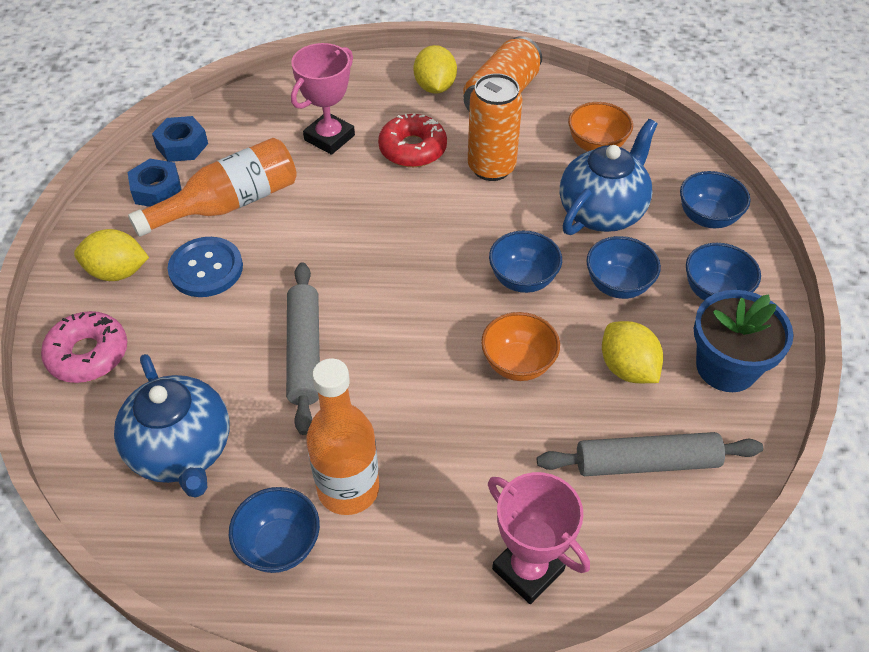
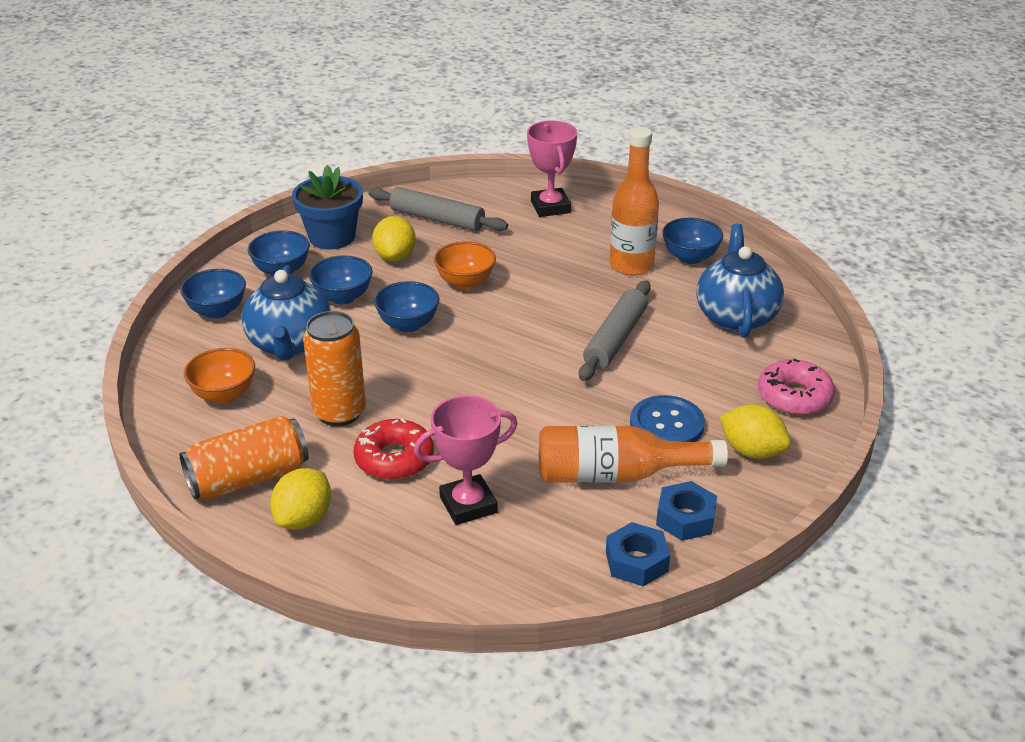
camera: 150 degrees left, 15 degrees down
blue teapot [560,119,658,235] -> blue teapot turned 75 degrees counterclockwise [242,265,331,360]

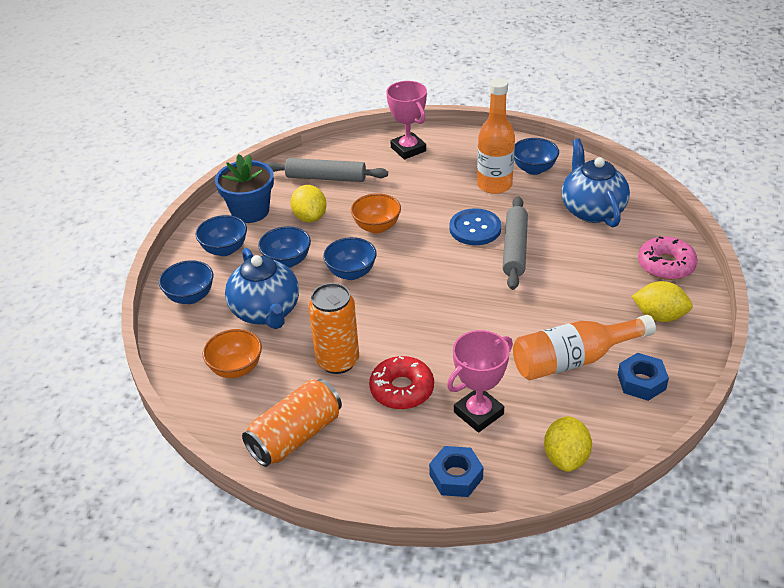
camera: 15 degrees left, 5 degrees up
yellow lemon [270,468,331,530] -> yellow lemon moved to [544,416,592,472]
blue nut [606,522,670,586] -> blue nut moved to [429,446,484,497]
blue button [630,395,705,442] -> blue button moved to [449,208,501,245]

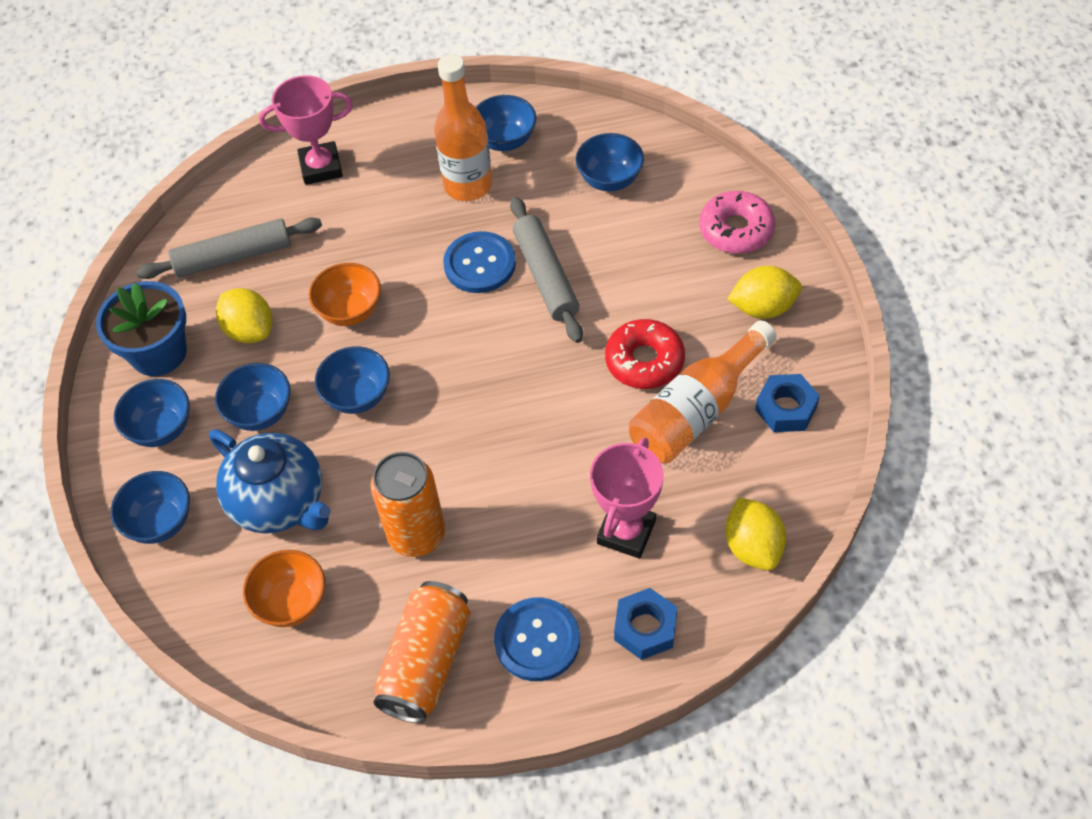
camera: 25 degrees left, 15 degrees up
red donut [369,356,434,409] -> red donut moved to [605,319,685,389]
pink trophy [386,81,427,159] -> pink trophy turned 45 degrees counterclockwise [259,75,353,185]
blue teapot [562,139,630,227] -> blue bowl [576,133,644,191]
none -> blue button [494,598,580,681]

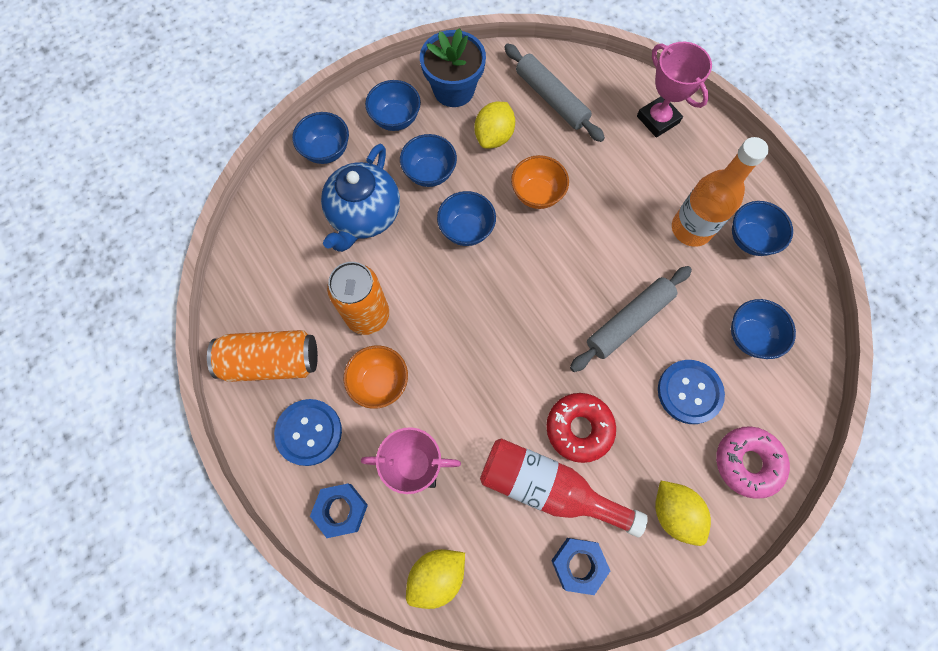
camera: 65 degrees right, 15 degrees up
orange bowl [243,550,325,627] -> orange bowl moved to [344,345,408,409]
blue button [443,231,516,293] -> blue button moved to [658,360,725,424]
orange bottle [629,320,777,464] -> red bottle [480,438,648,538]

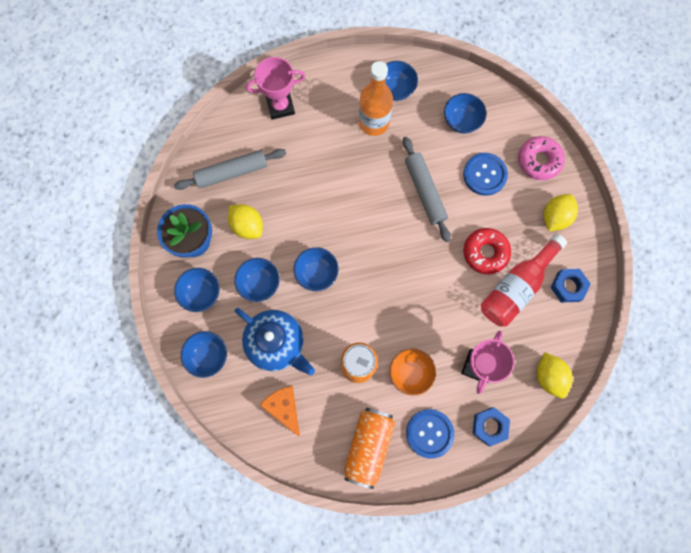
camera: 70 degrees left, 5 degrees up
orange bowl [511,155,569,209] -> none
yellow lemon [655,481,711,546] -> yellow lemon turned 45 degrees counterclockwise [543,194,578,231]
none -> orange cheese [260,386,300,436]

